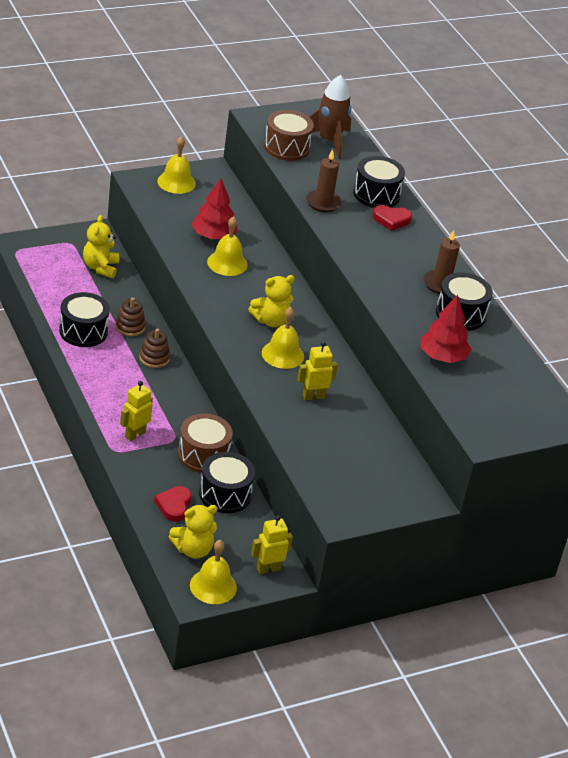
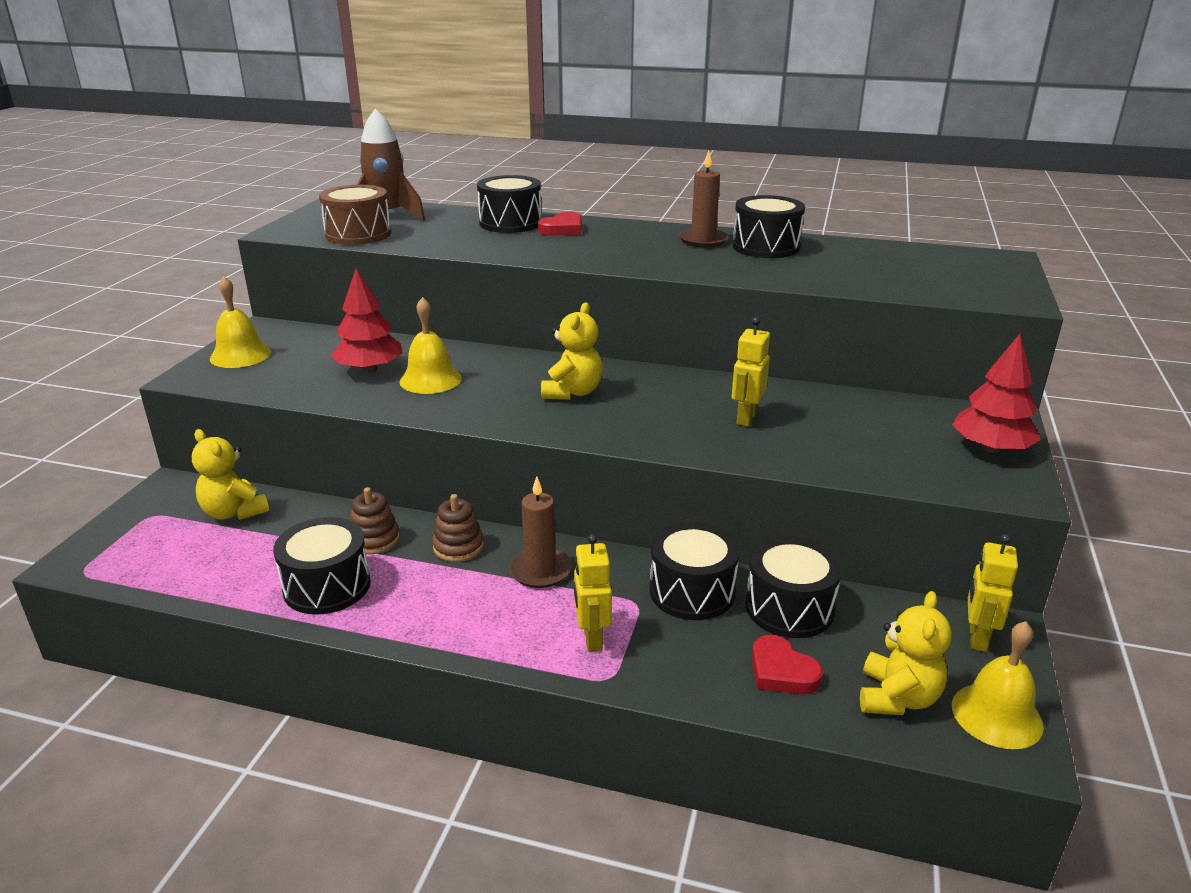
camera: 45 degrees left, 10 degrees down
brown drum [178,413,233,473] -> black drum [649,522,740,620]
yellow bell [262,307,304,369] -> none
brown candle [306,149,342,212] -> brown candle moved to [509,476,572,588]
red tree [421,295,471,363] -> red tree moved to [952,334,1041,453]

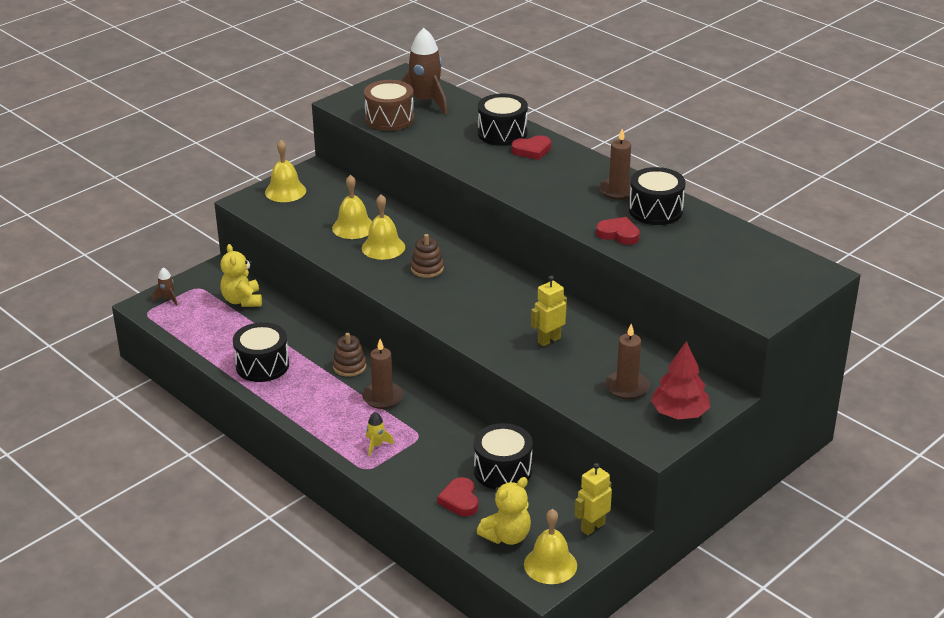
camera: 30 degrees right, 5 degrees up
red tree [331,268,403,373] -> yellow bell [332,175,372,239]
brown stacking toy [350,487,400,554] -> brown stacking toy moved to [411,234,444,278]
yellow teddy bear [541,302,603,400] -> none
yellow robot [574,534,612,652] -> yellow rocket [366,412,394,456]
black drum [649,522,740,620] -> none
none -> brown rocket [152,268,178,306]
none -> red heart [596,217,640,245]
none -> brown candle [605,324,649,399]

